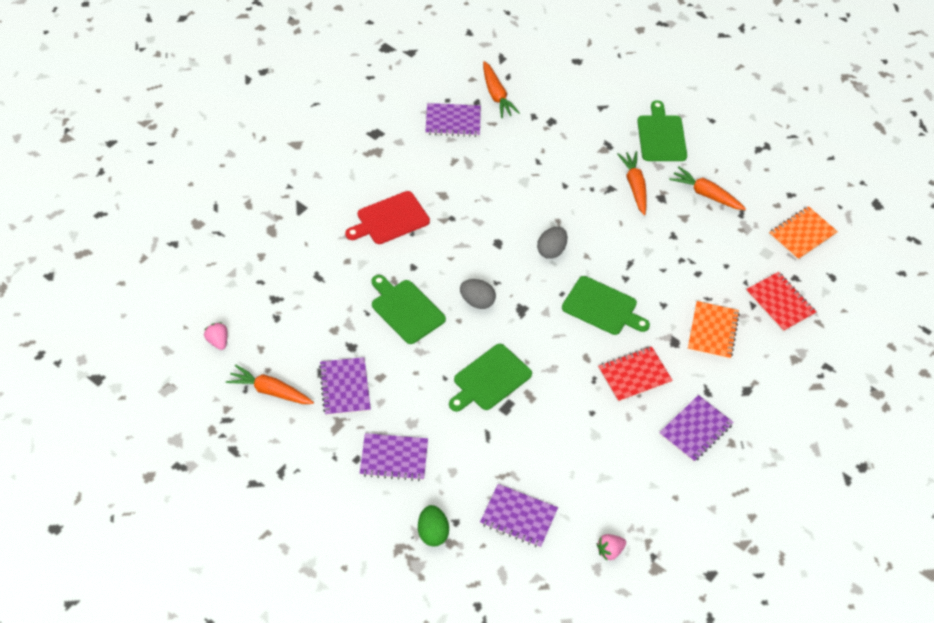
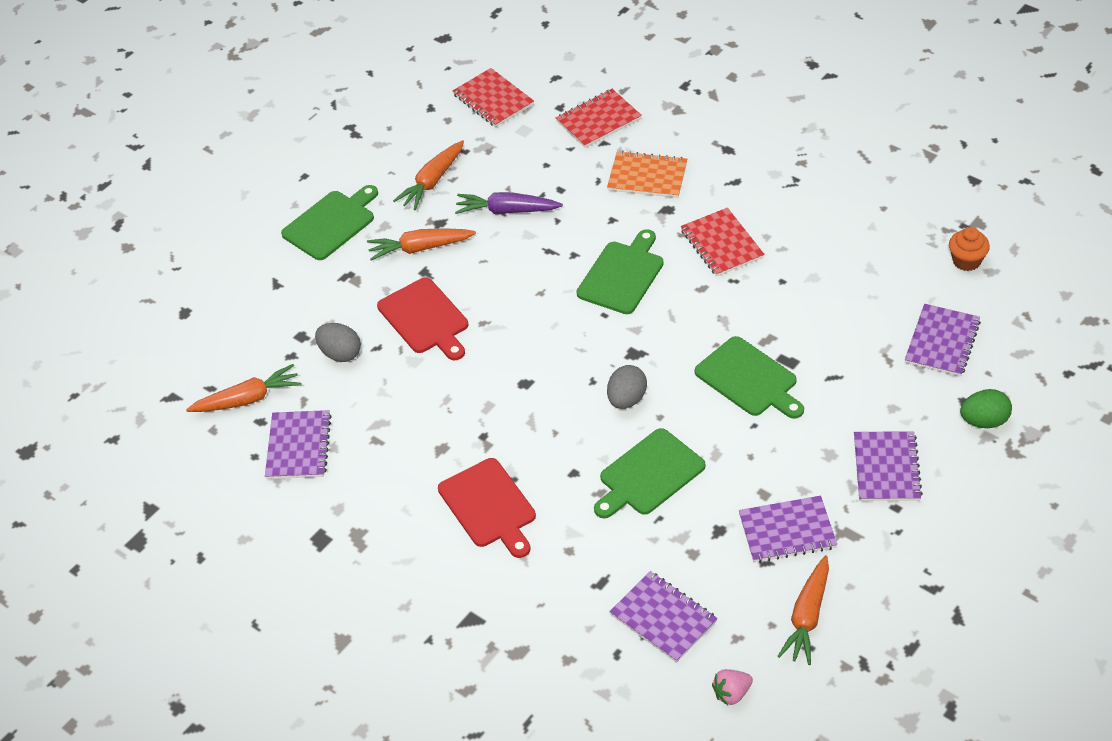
camera: 85 degrees left, 5 degrees down
grey egg [537,227,567,259] -> grey egg moved to [315,323,361,362]
pink strawberry [597,534,626,561] -> orange cupcake [949,227,990,271]
green cutting board [637,100,687,161] -> green cutting board turned 135 degrees clockwise [281,185,378,260]
purple notebook [659,395,734,462] -> purple notebook moved to [609,571,718,663]
orange notebook [769,206,838,260] -> red notebook [453,68,534,127]
none -> red cutting board [377,277,468,360]
none -> purple carrot [455,192,563,214]

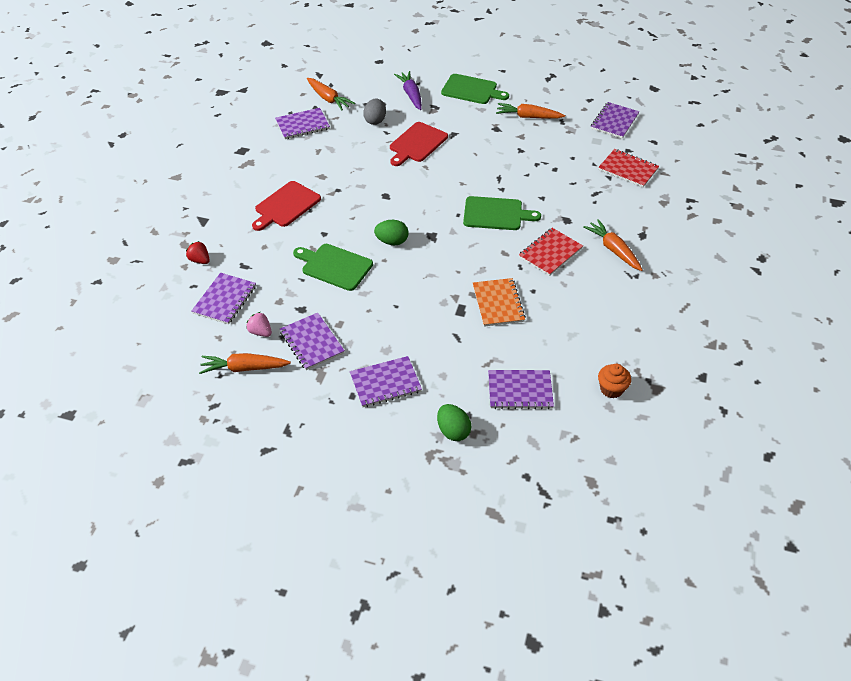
camera: 65 degrees right, 0 degrees up
orange carrot [367,228,476,261] -> orange carrot moved to [583,219,642,271]
red notebook [453,68,534,127] -> purple notebook [591,102,639,139]
purple carrot [455,192,563,214] -> purple carrot moved to [394,71,422,110]
orange notebook [607,151,687,198] -> orange notebook moved to [473,278,526,327]
grey egg [607,365,647,409] -> green egg [374,220,408,245]
green cutting board [695,336,804,419] -> none
pink strawberry [712,669,753,705] -> pink strawberry moved to [246,312,272,337]
none -> red strawberry [186,241,210,264]

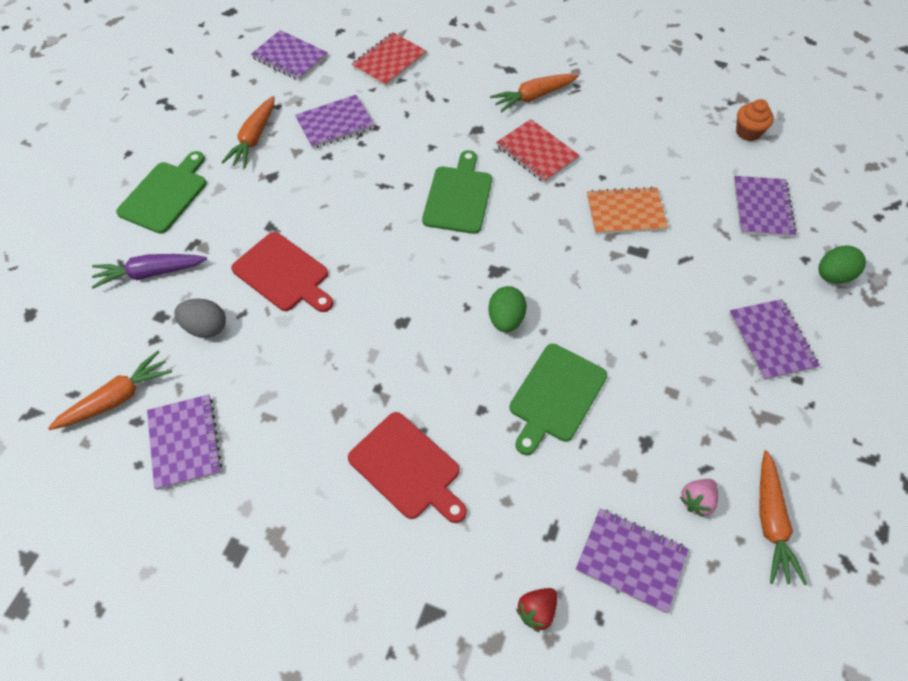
camera: 85 degrees left, 10 degrees up
purple notebook [280,313,345,370] -> purple notebook moved to [295,95,375,149]

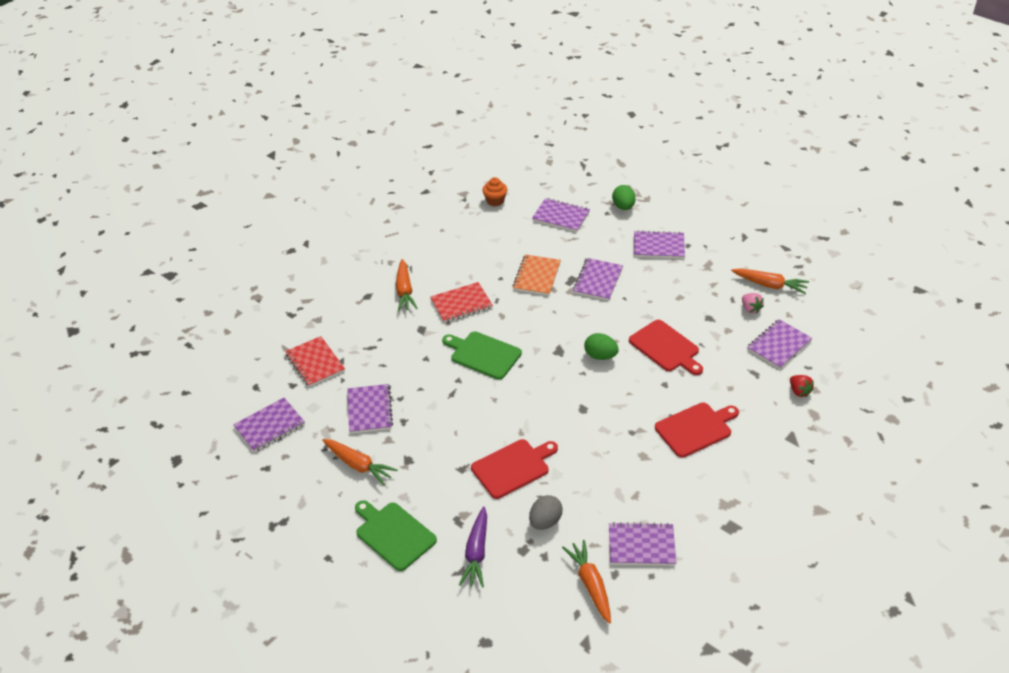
camera: 70 degrees left, 15 degrees down
green cutting board [510,344,607,455] -> red cutting board [629,320,703,375]
none -> purple notebook [573,258,623,301]

